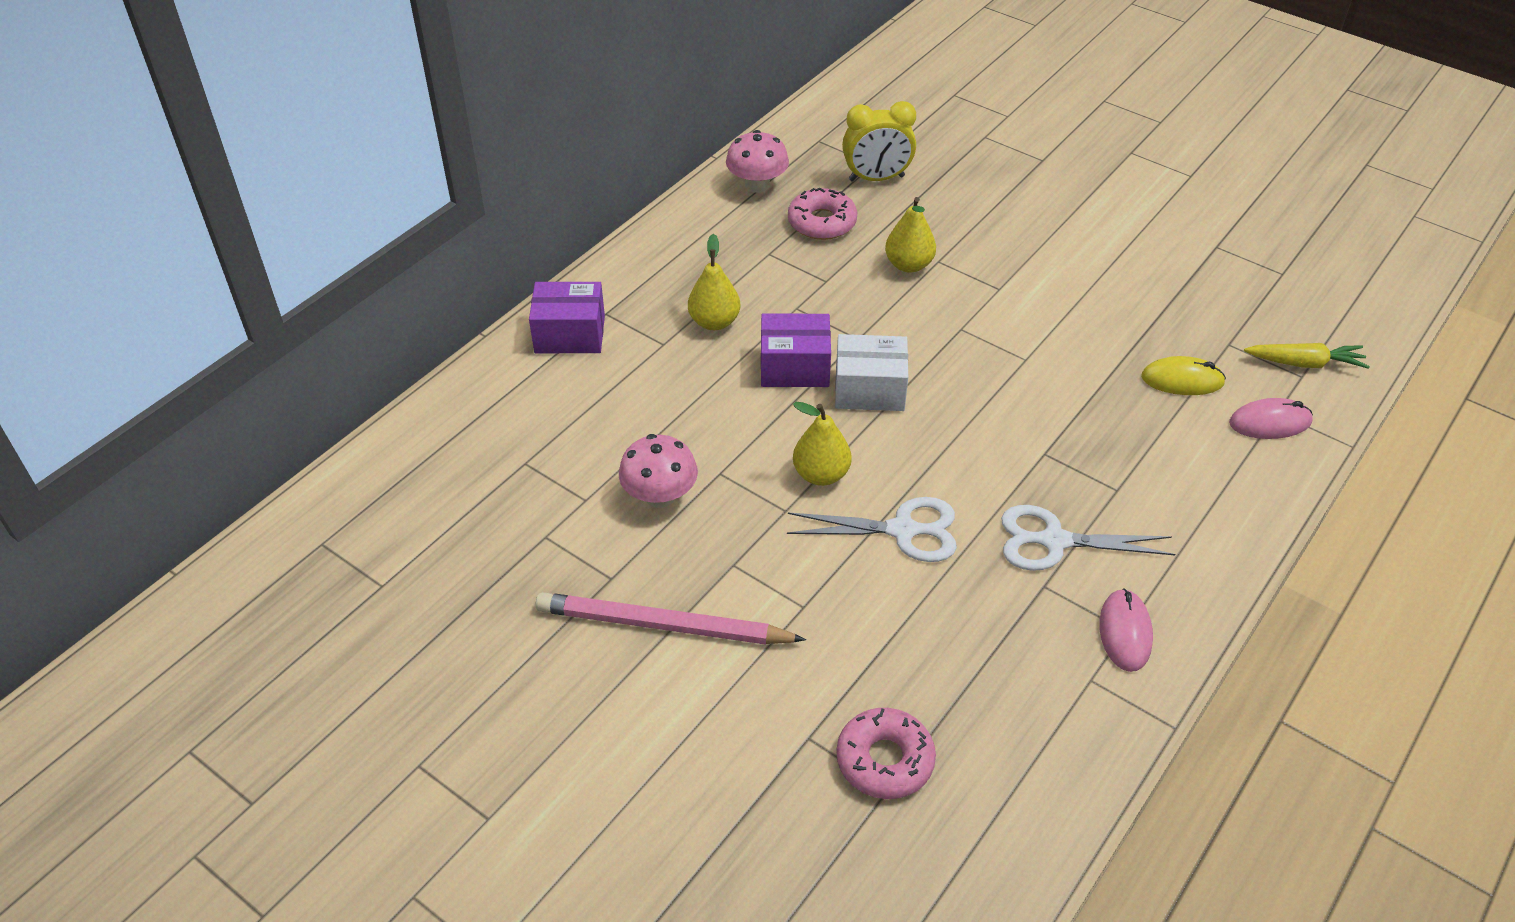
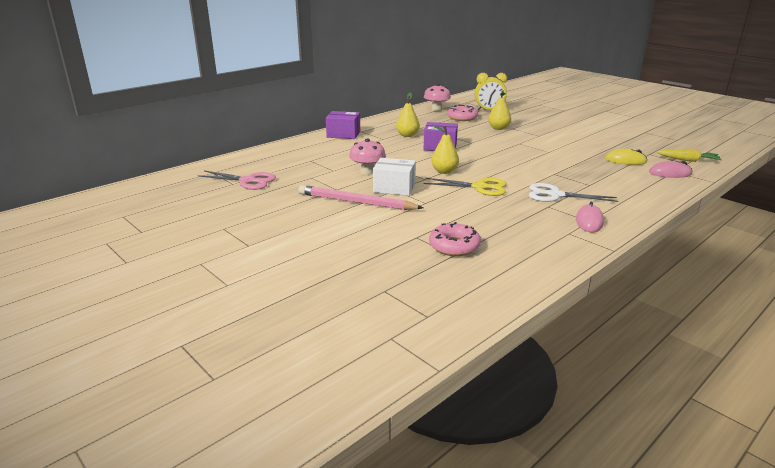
camera: 10 degrees right, 20 degrees down
white scissors [787,497,957,562] -> yellow scissors [424,178,507,196]
white box [835,334,908,411] -> white box moved to [373,158,416,196]
none -> pink scissors [197,171,276,190]

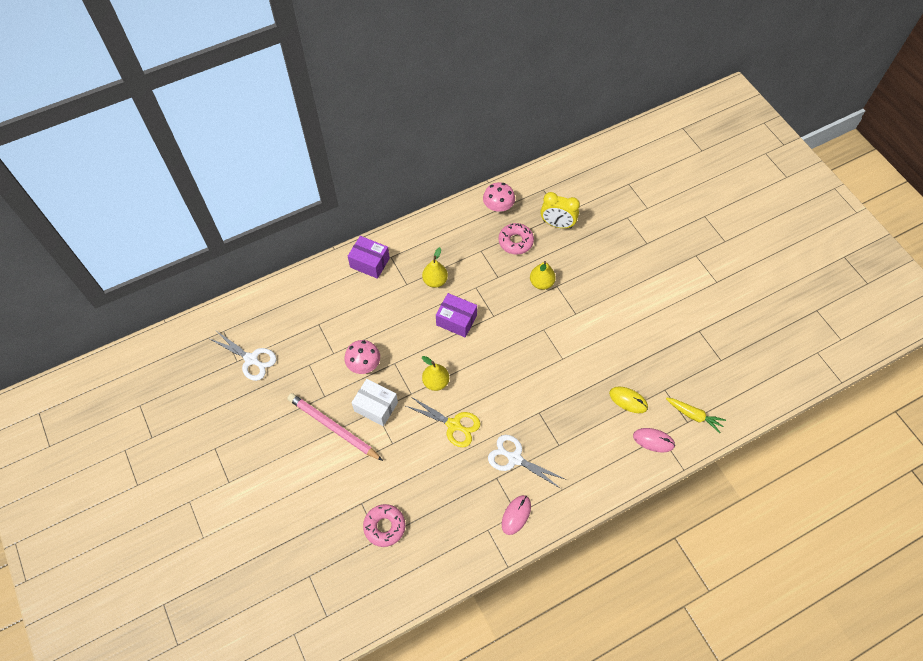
camera: 15 degrees right, 35 degrees up
pink scissors [197,171,276,190] -> white scissors [208,330,277,381]

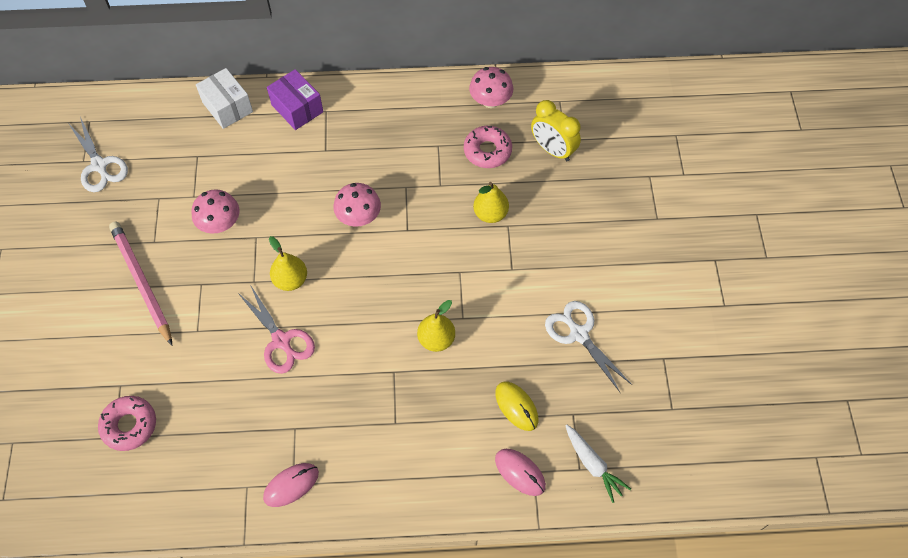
camera: 25 degrees right, 0 degrees up
white box [351,379,398,426] -> white box moved to [196,68,253,129]
yellow scissors [406,396,480,447] -> pink scissors [237,286,315,374]
yellow pear [422,247,448,288] -> yellow pear moved to [417,300,455,352]
purple box [436,293,477,337] -> pink mushroom [334,183,381,227]
white scissors [488,435,567,489] -> white scissors moved to [545,301,632,393]
yellow carrot [666,398,726,433] -> white carrot [565,424,631,503]

